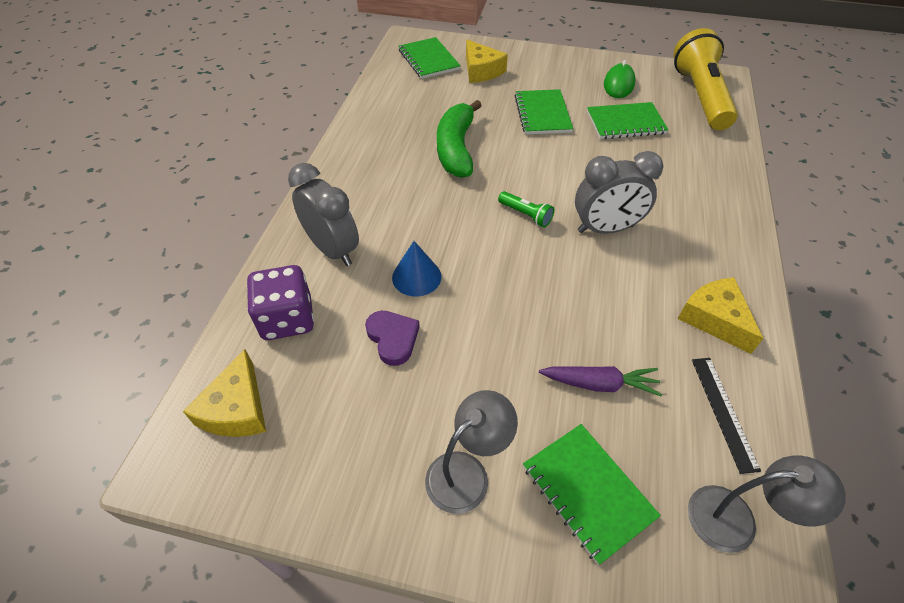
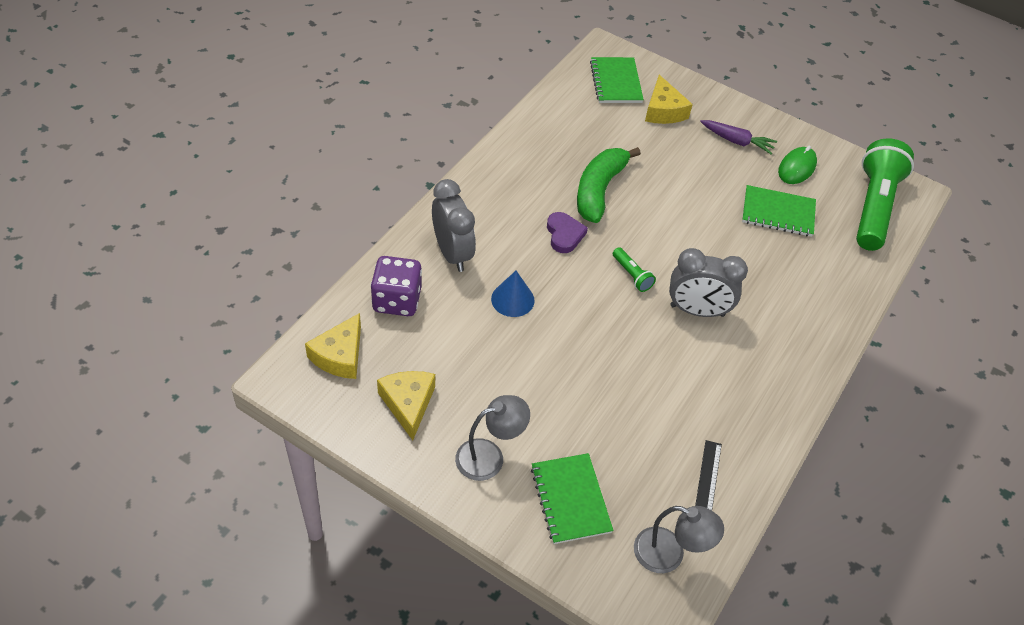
camera: 15 degrees right, 0 degrees up
purple heart [365,311,420,366] -> purple heart moved to [547,212,588,253]
green notebook [515,89,573,134] -> none
purple carrot [539,366,662,396] -> purple carrot moved to [700,120,777,155]
yellow flashlight [674,28,738,130] -> green flashlight [856,138,914,251]
yellow cheese [678,278,764,354] -> yellow cheese moved to [377,371,435,440]

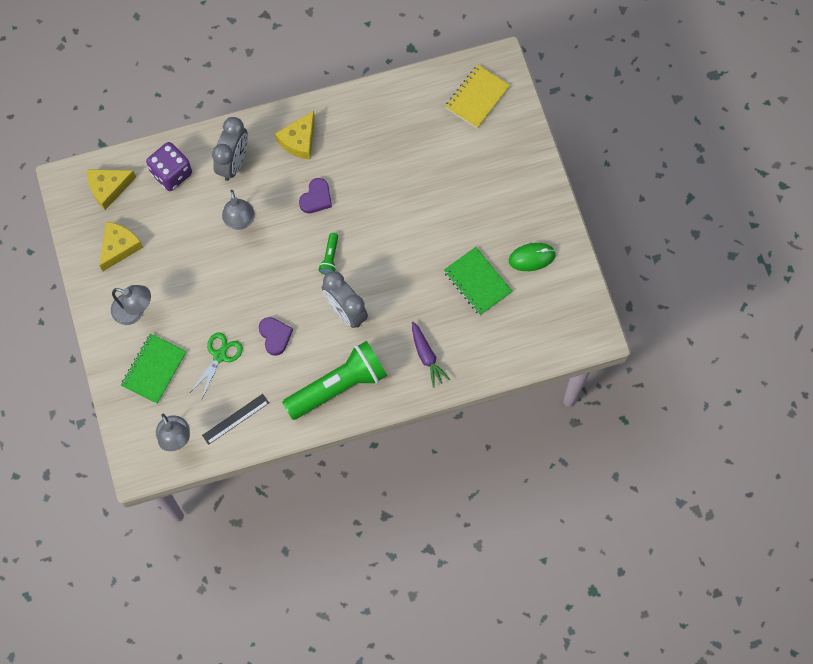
camera: 45 degrees right, 20 degrees up
blue cone [491,271,535,317] -> grey lamp [222,190,255,230]
green banana [577,147,641,223] -> none
green notebook [590,57,644,103] -> yellow notebook [445,65,510,129]
yellow cheese [645,75,693,124] -> yellow cheese moved to [275,111,315,159]
purple carrot [700,120,777,155] -> purple carrot moved to [412,322,450,387]
green flashlight [856,138,914,251] -> green flashlight moved to [282,341,387,420]
none -> green scissors [191,332,243,398]
none -> purple heart [259,317,293,356]

